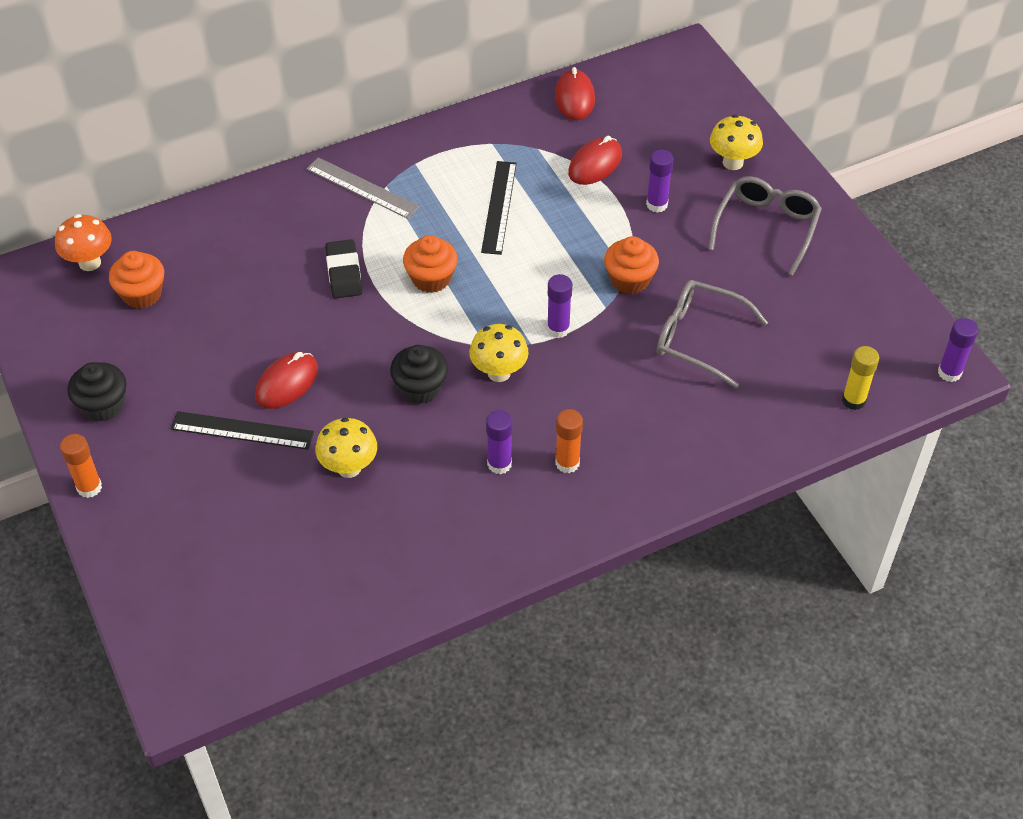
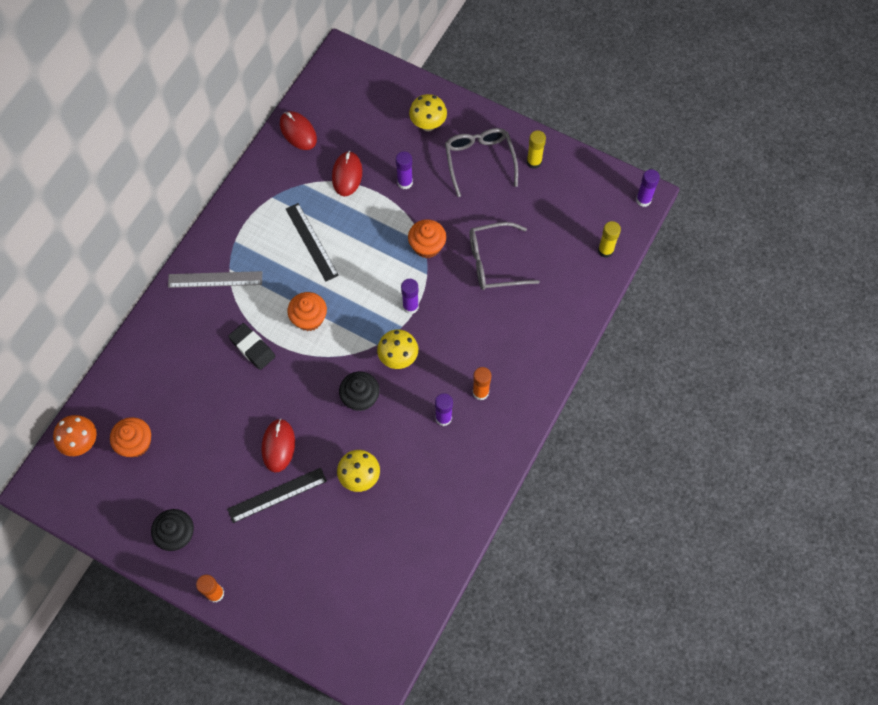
camera: 35 degrees left, 15 degrees up
none -> yellow glue stick [527,130,546,169]

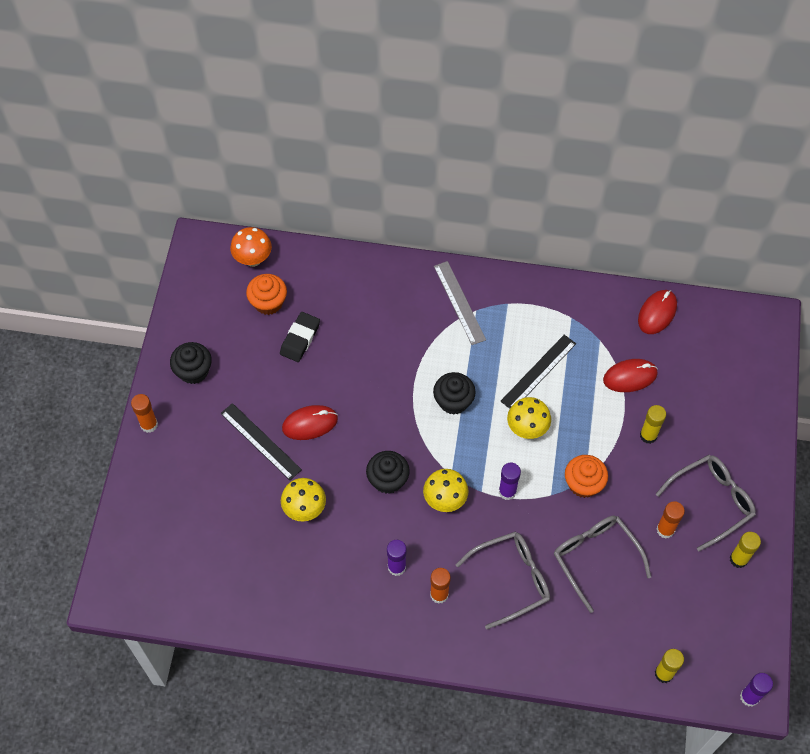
camera: 70 degrees right, 5 degrees down
black eraser [228,323,275,370] -> black eraser moved to [280,312,320,362]
orange cupcake [287,292,327,331] -> black cupcake [433,372,476,415]
purple glue stick [396,151,413,189] -> yellow glue stick [640,405,666,444]
yellow mushroom [409,94,447,131] -> yellow mushroom moved to [507,397,551,439]
none -> grey glasses [456,532,550,629]
none -> orange glue stick [656,501,685,539]

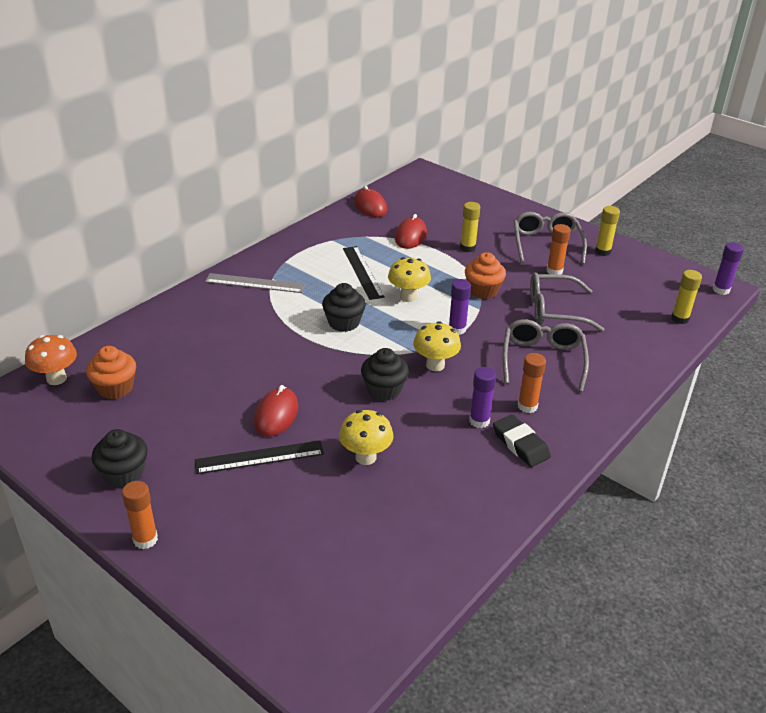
camera: 60 degrees left, 25 degrees down
black eraser [280,312,320,362] -> black eraser moved to [493,414,551,467]

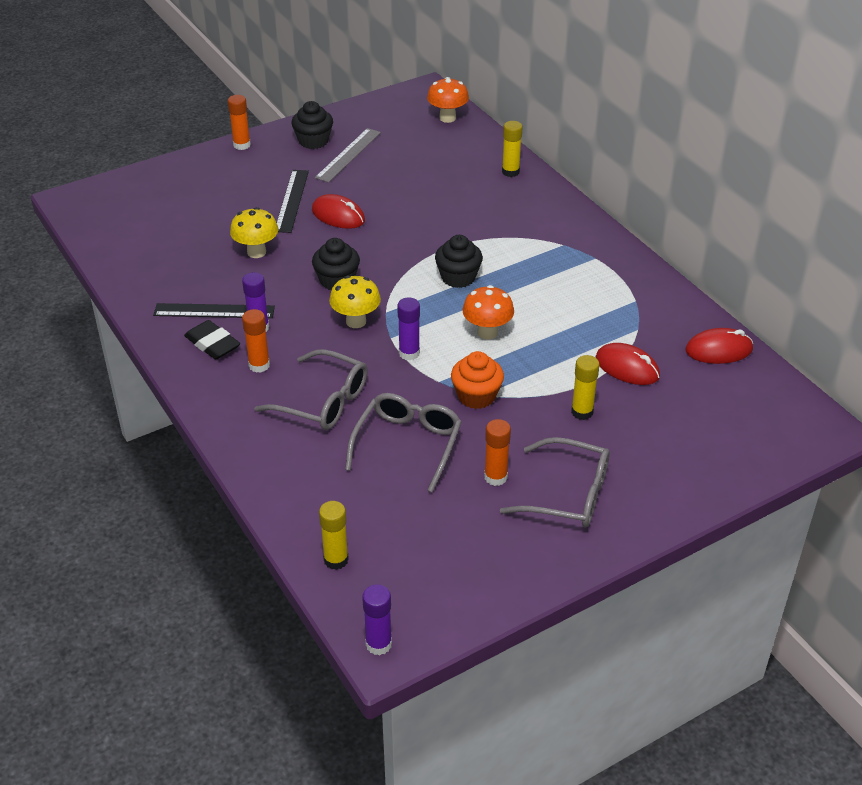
camera: 110 degrees right, 5 degrees up
orange cupcake [86,346,136,399] -> none
grey ruler [205,273,306,293] -> grey ruler moved to [315,128,381,183]
black ruler [343,246,385,300] -> black ruler moved to [153,303,275,318]
yellow mushroom [388,257,431,302] -> orange mushroom [462,285,514,340]
black eraser [493,414,551,467] -> black eraser turned 60 degrees clockwise [184,320,240,360]
yellow glue stick [595,206,620,256] -> yellow glue stick moved to [502,121,523,177]

